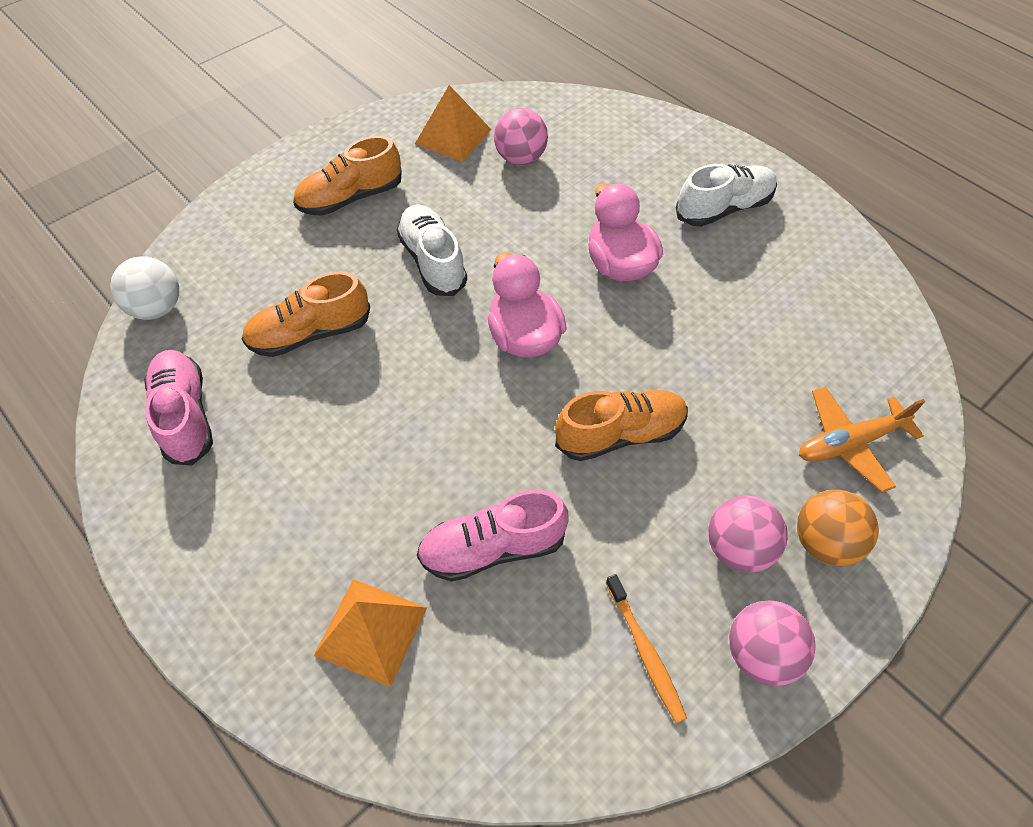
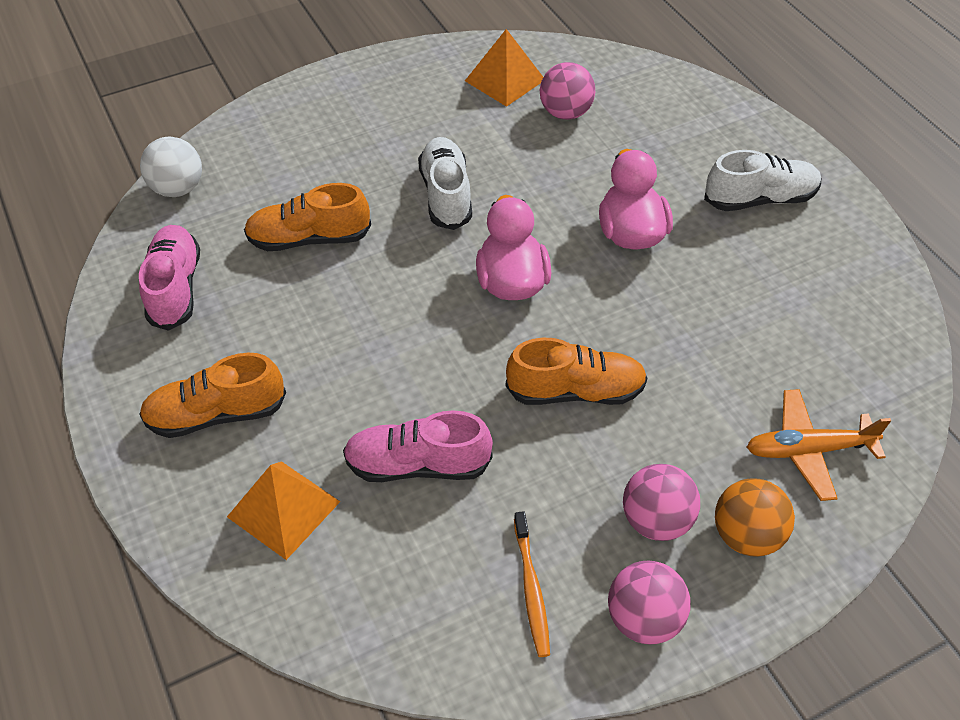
camera: 15 degrees right, 5 degrees down
orange shoe [293,136,401,216] -> orange shoe moved to [139,353,286,438]

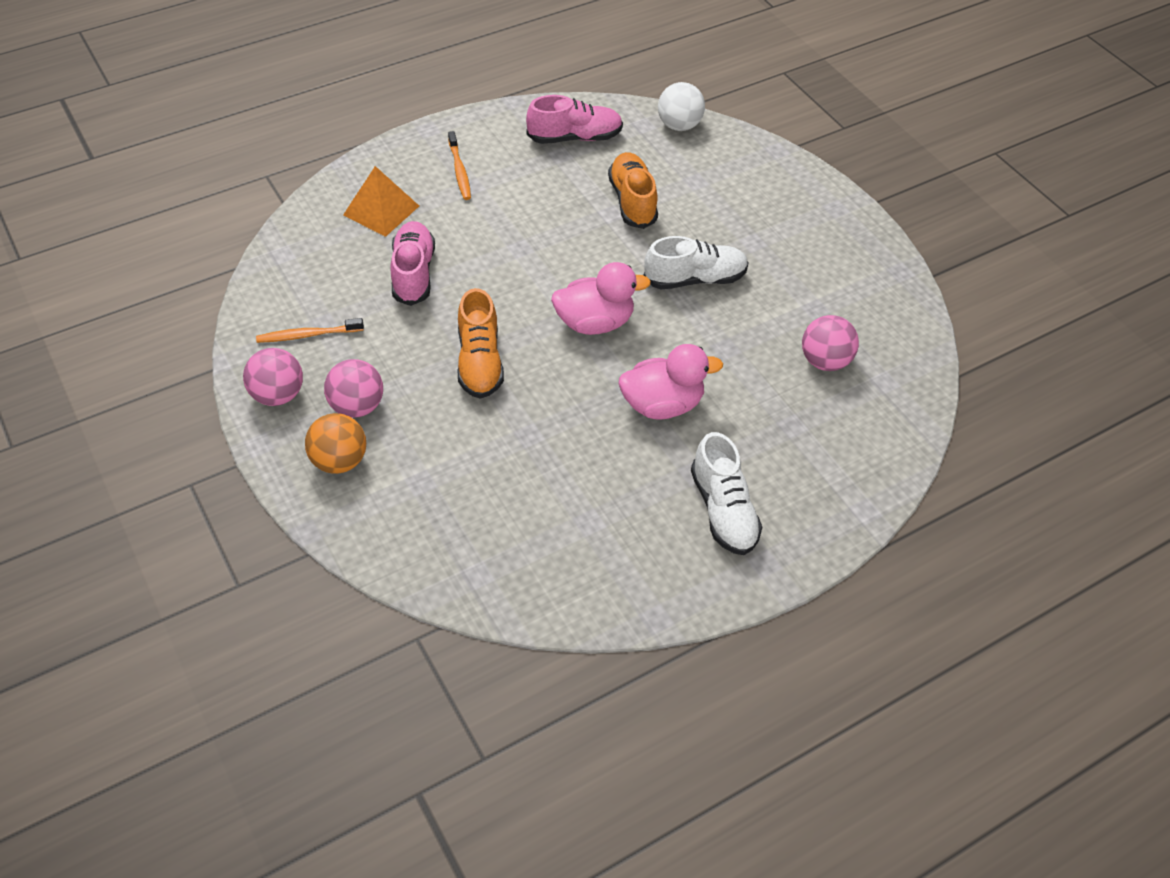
camera: 85 degrees right, 0 degrees up
orange shoe [139,353,286,438] -> orange toothbrush [448,131,471,200]
orange pyramid [465,29,543,107] -> none
orange plane [747,389,891,501] -> none

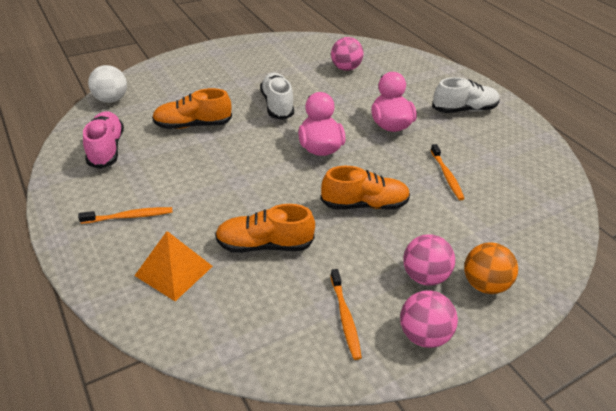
camera: 90 degrees left, 10 degrees down
pink shoe [390,221,435,306] -> orange shoe [215,204,315,253]
none -> orange toothbrush [431,144,465,200]

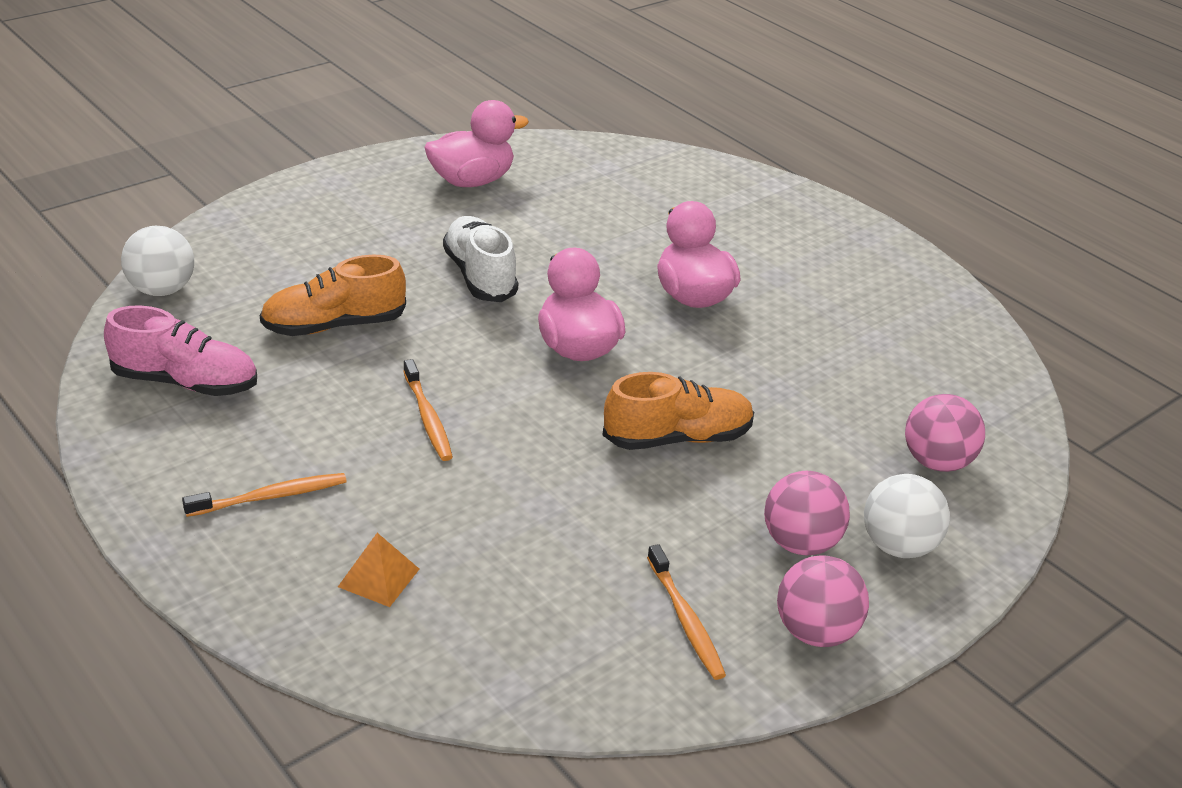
camera: 10 degrees left, 5 degrees down
pink shoe [83,111,124,169] -> pink shoe turned 120 degrees clockwise [104,305,257,396]
orange pyramid [134,231,213,301] -> orange pyramid [338,533,419,607], size x0.62
orange shoe [215,204,315,253] -> none
pink ball [331,37,364,71] -> pink ball moved to [905,394,985,472]
orange toothbrush [431,144,465,200] -> orange toothbrush moved to [403,359,453,461]
white shoe [432,77,500,113] -> none
orange ball [464,243,518,294] -> white ball [864,474,950,558]
none -> pink duck [424,100,529,187]

